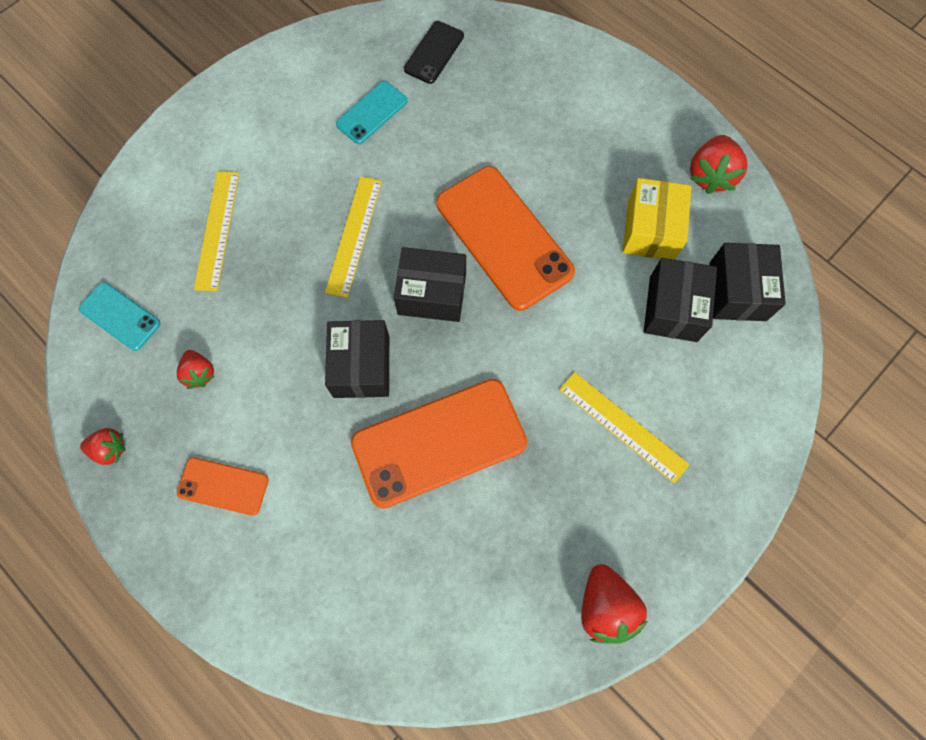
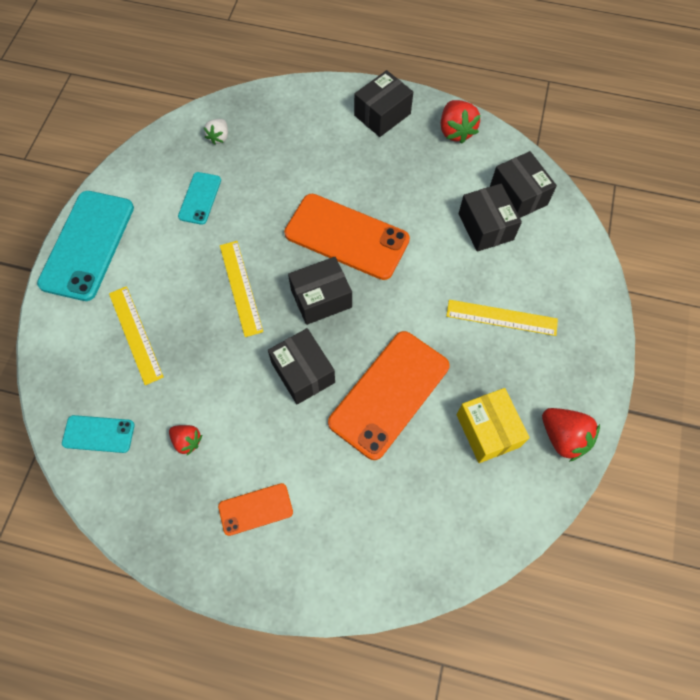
camera: 30 degrees left, 5 degrees down
red strawberry [80,428,126,465] -> none
black phone [404,21,464,84] -> white strawberry [204,119,228,145]
yellow box [623,178,692,260] -> yellow box moved to [457,388,530,463]
none -> turquoise phone [37,191,134,301]
none -> black box [354,70,413,137]

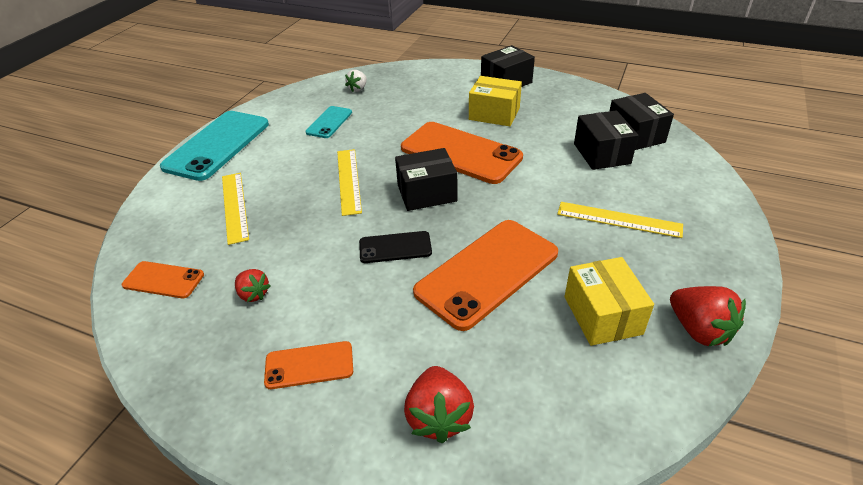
camera: 10 degrees right, 25 degrees down
turquoise phone [62,415,135,453] -> orange phone [122,261,204,298]
black box [268,328,335,405] -> black phone [359,231,432,263]
red strawberry [441,100,481,144] -> red strawberry moved to [404,366,474,443]
none -> yellow box [469,76,522,126]

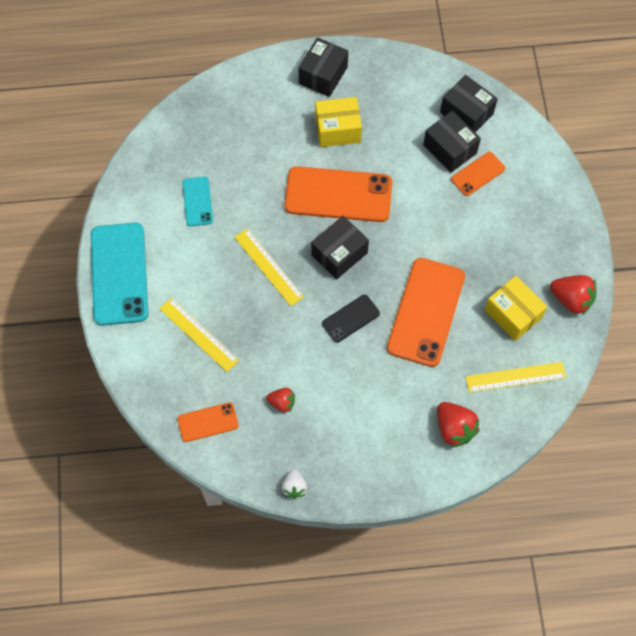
camera: 30 degrees left, 25 degrees up
orange phone [264,341,353,389] -> orange phone moved to [451,152,505,196]
white strawberry [345,70,367,92] -> white strawberry moved to [282,469,307,499]
yellow ruler [557,202,683,238] -> yellow ruler moved to [466,362,566,393]

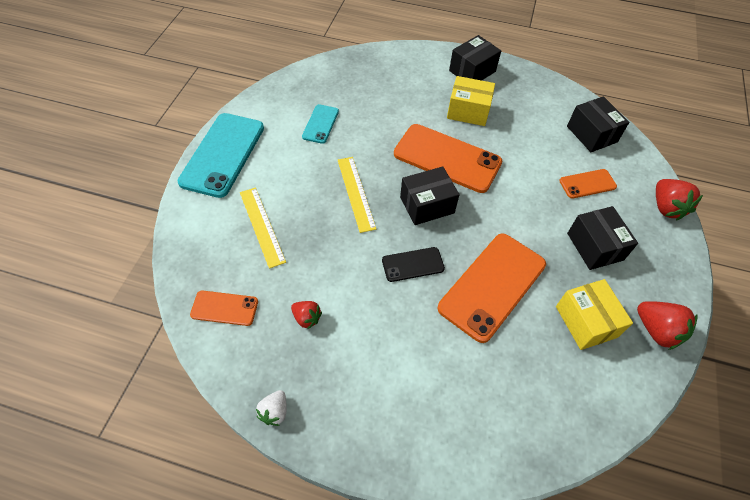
camera: 20 degrees right, 10 degrees down
black box [423,111,481,173] -> black box moved to [567,206,638,270]
red strawberry [437,402,480,448] -> red strawberry moved to [656,179,703,220]
yellow ruler [466,362,566,393] -> none

